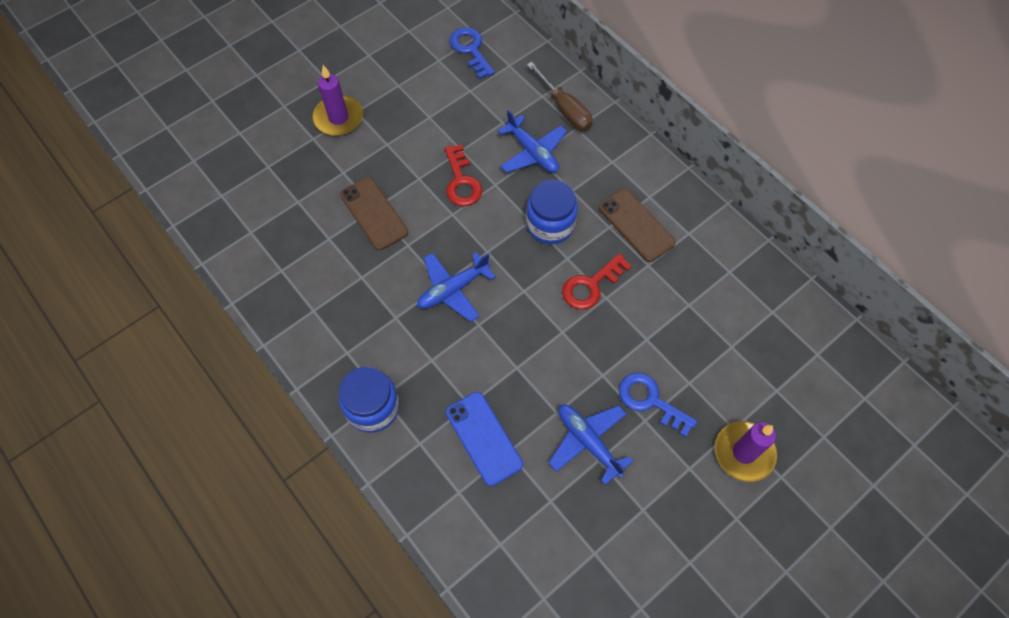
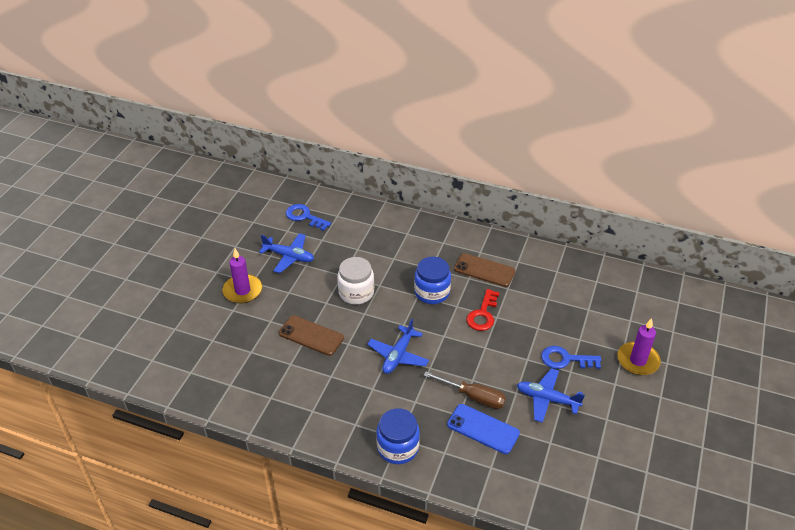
camera: 30 degrees left, 20 degrees down
red key [445,144,482,206] -> white jar [337,257,374,304]
blue plane [497,110,567,173] -> blue plane moved to [259,233,314,273]
brown screwdriver [527,62,593,131] -> brown screwdriver moved to [423,371,506,409]

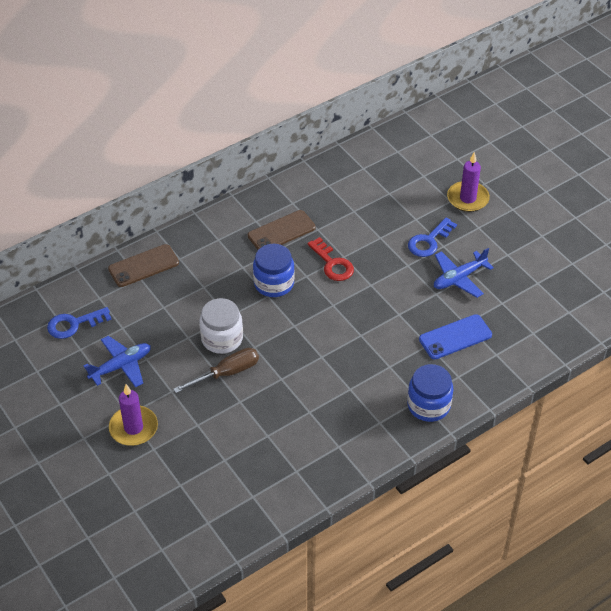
camera: 55 degrees left, 5 degrees up
brown phone [279,315,344,356] -> brown phone moved to [108,244,179,287]
blue plane [367,319,429,374] -> none
brown screwdriver [423,371,506,409] -> brown screwdriver moved to [173,348,259,393]

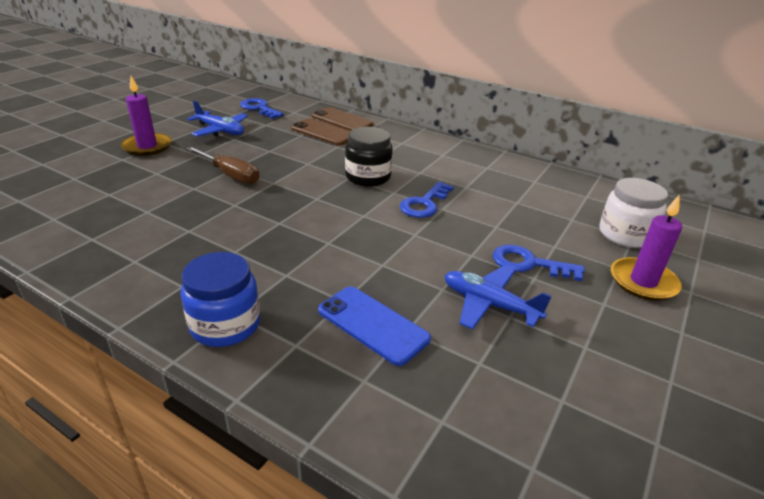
camera: 65 degrees right, 15 degrees down
white jar [199,298,243,354] -> white jar moved to [600,178,668,248]
brown phone [248,210,315,250] -> brown phone moved to [291,118,350,146]
blue jar [253,244,295,297] -> black jar [345,127,393,187]
red key [307,237,354,281] -> blue key [400,182,454,218]

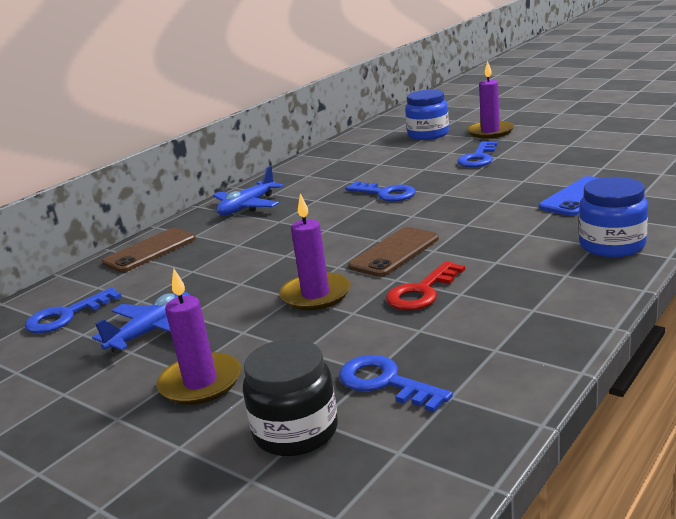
camera: 80 degrees left, 10 degrees down
brown screwdriver [187,147,260,184] -> purple candle [279,193,351,310]
brown phone [291,118,350,146] -> brown phone moved to [348,227,439,277]
black jar [345,127,393,187] -> black jar moved to [243,339,338,456]
blue plane [445,266,552,330] -> blue plane moved to [213,166,284,215]
white jar [600,178,668,248] -> blue jar [405,89,449,140]
none -> blue key [339,355,453,412]
none -> red key [386,261,465,310]

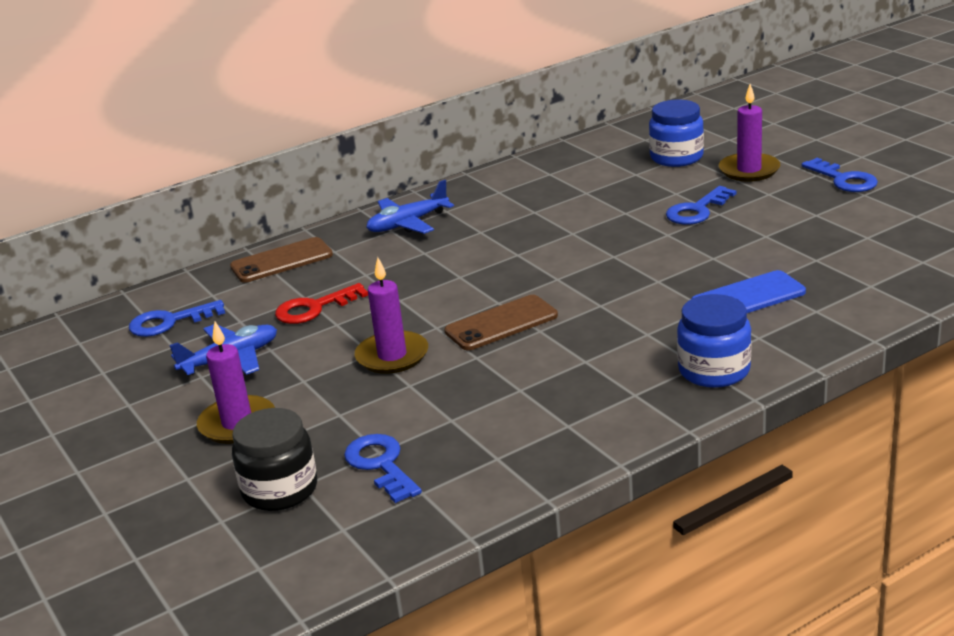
camera: 20 degrees right, 5 degrees up
blue key [345,181,415,202] -> blue key moved to [802,158,878,192]
red key [386,261,465,310] -> red key moved to [275,283,368,324]

